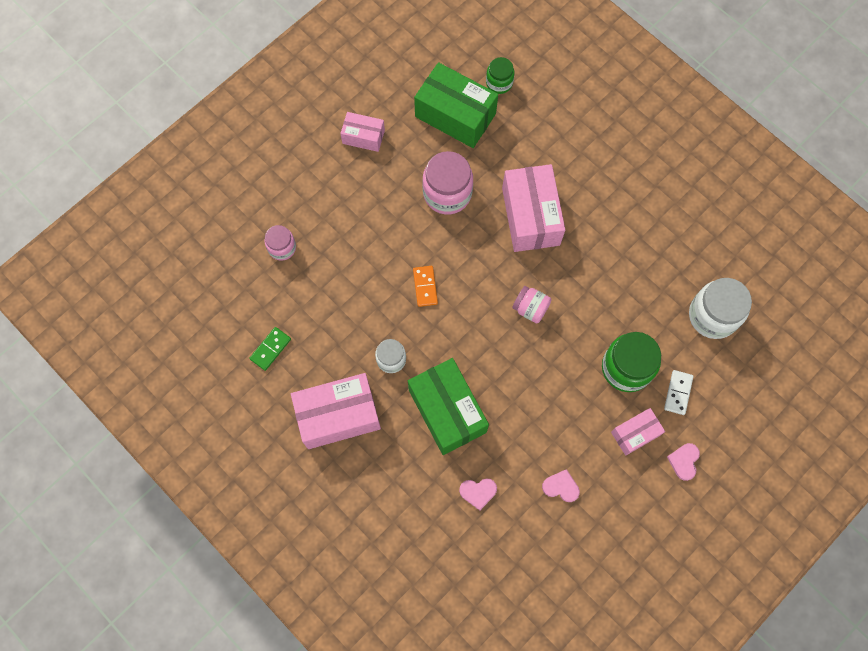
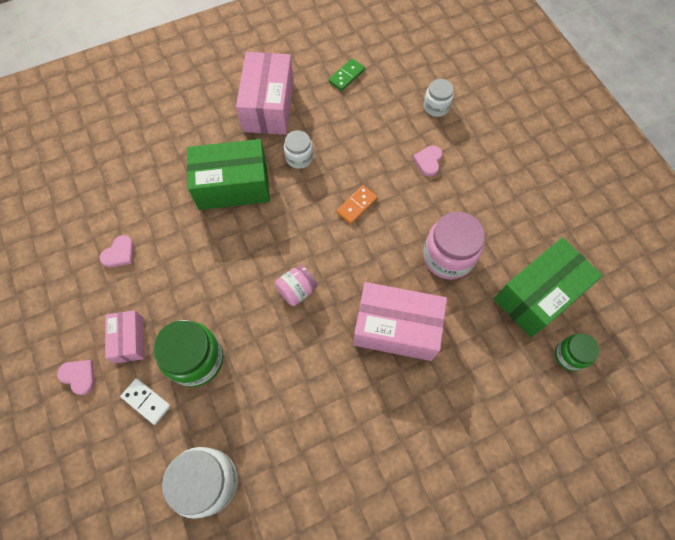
camera: 110 degrees right, 5 degrees down
green domino [249,327,291,371] -> green domino turned 75 degrees clockwise [328,59,365,91]
pink jar [264,225,296,261] -> white jar [424,79,454,117]
pink box [340,112,385,152] -> none
orange domino [413,266,438,307] -> orange domino turned 60 degrees counterclockwise [336,185,377,224]
pink heart [459,478,497,510] -> pink heart moved to [413,145,442,177]

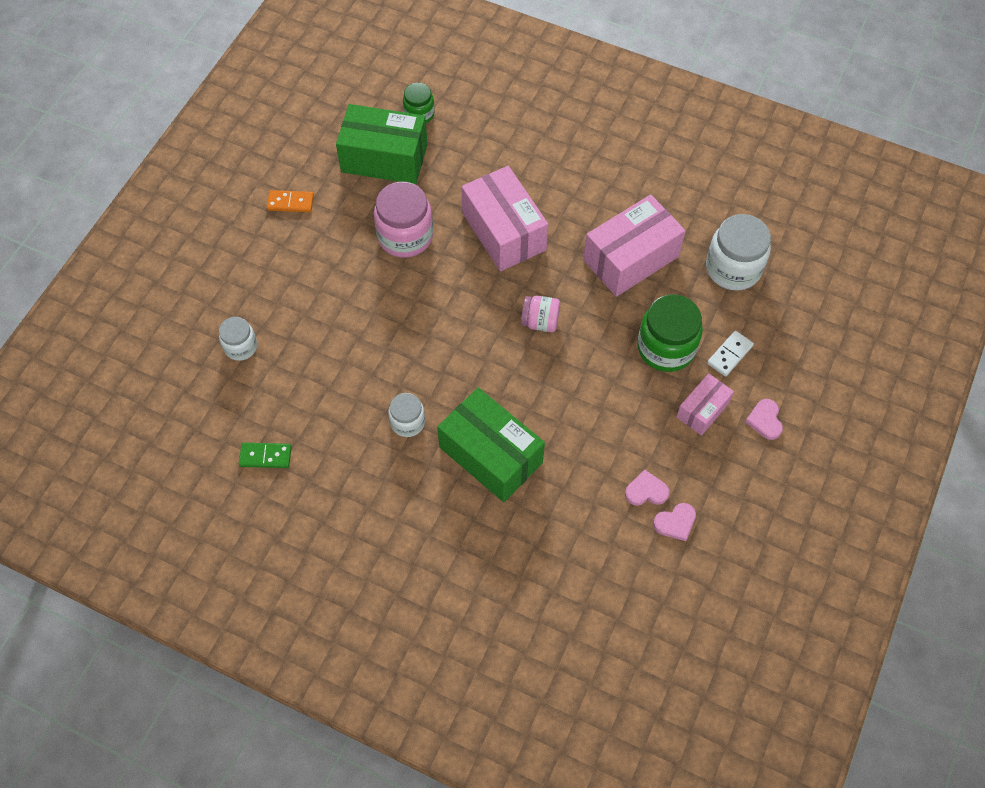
camera: 130 degrees left, 5 degrees down
white domino [120,378,171,425] -> white domino turned 45 degrees clockwise [707,331,754,377]
pink box [236,52,294,135] -> pink box moved to [583,195,686,297]
orange domino [336,185,377,224] -> orange domino moved to [267,190,314,212]
pink heart [413,145,442,177] -> pink heart moved to [653,503,696,541]

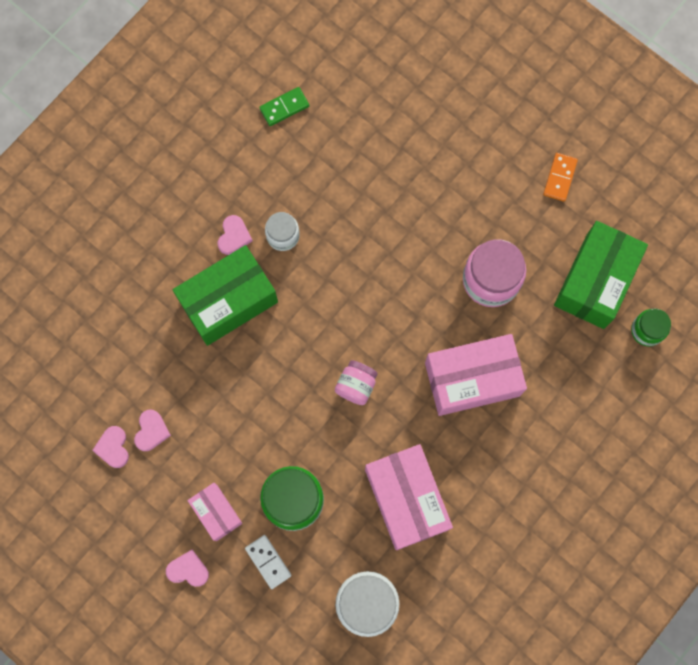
camera: 105 degrees right, 15 degrees up
white jar [219,317,257,361] -> none
green domino [239,443,291,468] -> green domino turned 45 degrees clockwise [259,87,309,126]
none -> pink heart [217,215,253,255]

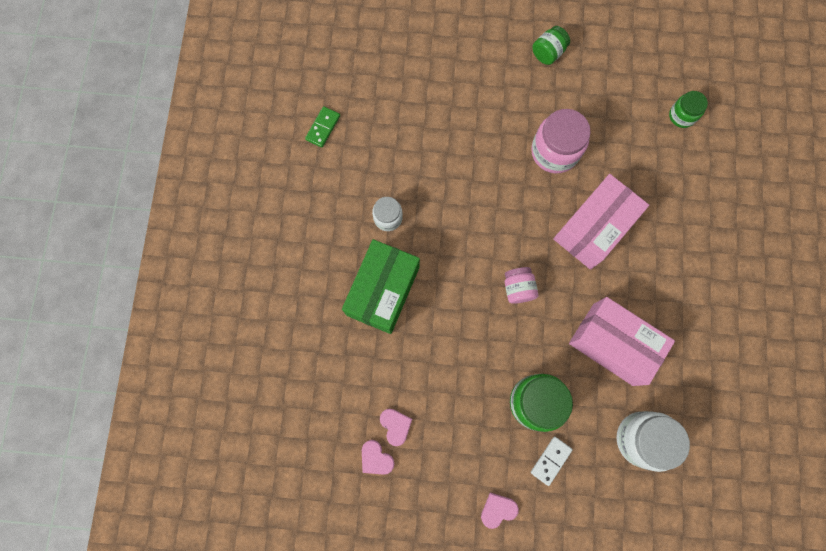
camera: 35 degrees left, 0 degrees up
pink box [187,483,242,541] -> none
pink heart [217,215,253,255] -> none
white domino [245,535,292,589] -> white domino turned 75 degrees counterclockwise [531,437,573,486]
orange domino [543,153,578,202] -> green jar [532,26,570,65]
green box [554,221,648,329] -> none

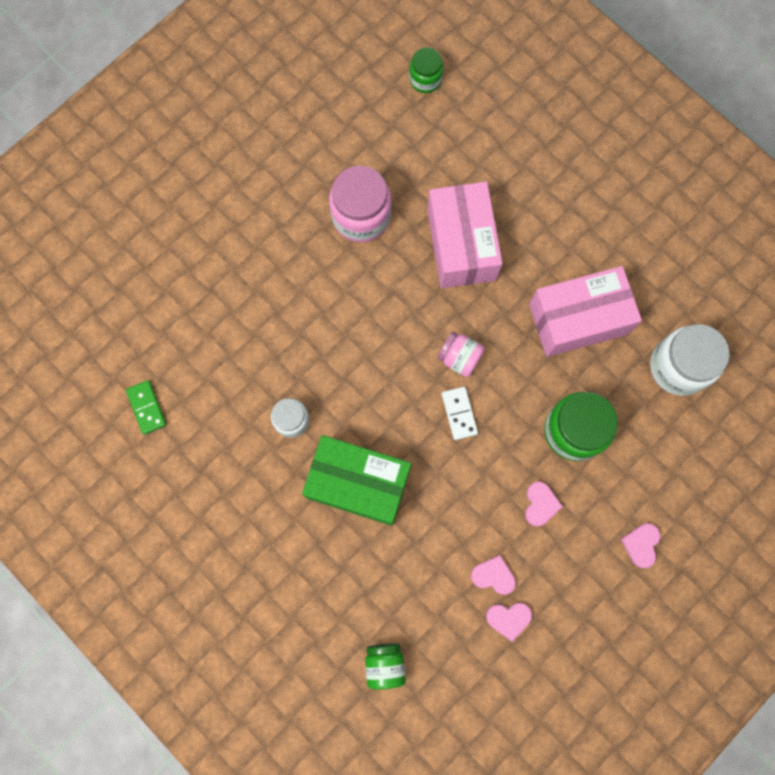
camera: 50 degrees left, 0 degrees up
green box [342,239,420,334] -> green box turned 45 degrees counterclockwise [302,435,411,526]
white domino [531,437,573,486] -> white domino moved to [442,387,478,440]
green jar [532,26,570,65] -> green jar moved to [365,643,406,689]
none -> pink heart [525,482,563,526]

